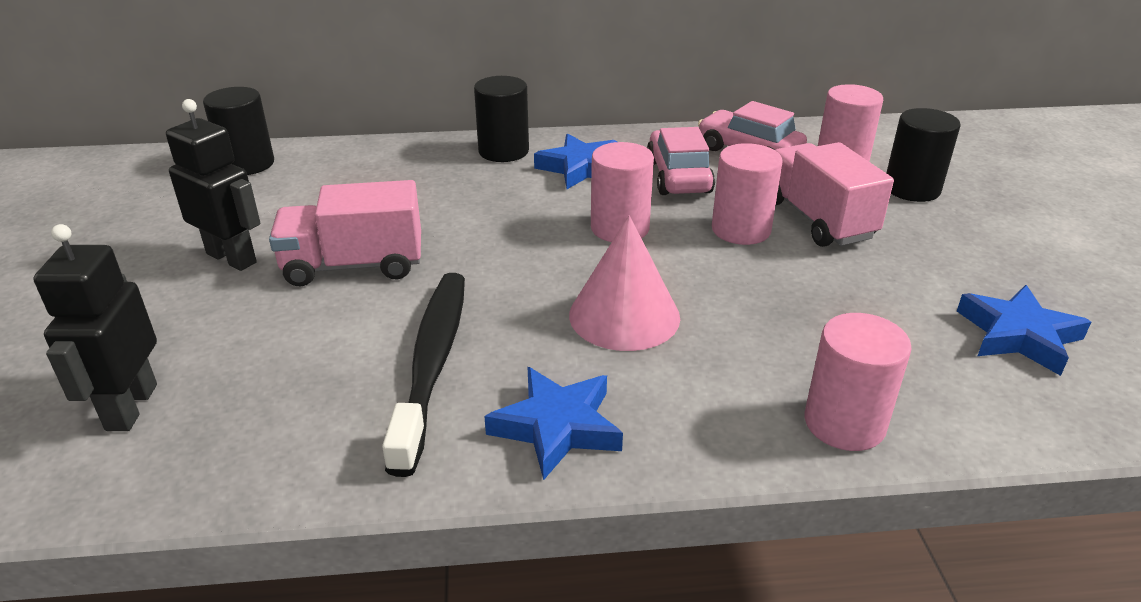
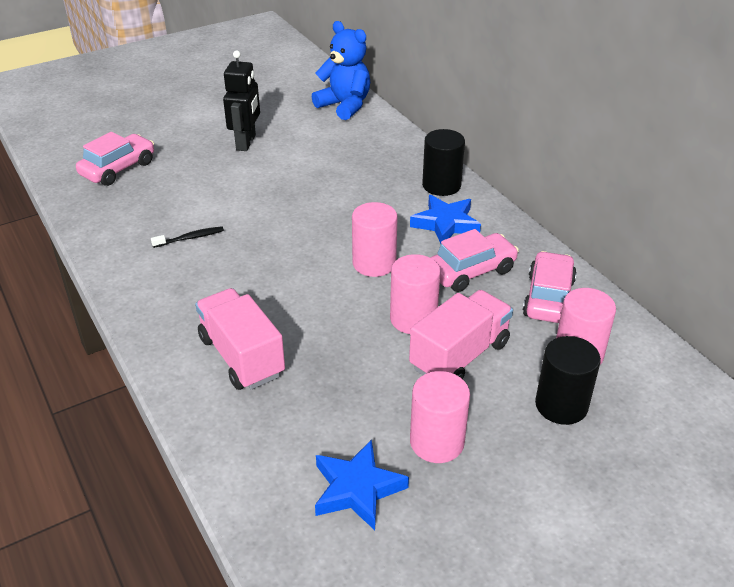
camera: 65 degrees right, 5 degrees up
black robot [33,224,157,431] -> pink car [76,132,154,186]
black cylinder [203,87,274,175] -> blue teddy bear [312,21,370,120]
pink truck [269,180,421,286] -> pink truck moved to [195,288,285,390]
black toothbrush [382,273,465,477] -> black toothbrush [151,226,224,248], size x0.43
blue star [484,367,623,480] -> none
pink cone [569,215,680,351] -> none
pink cylinder [805,313,912,451] -> pink cylinder moved to [410,371,470,463]

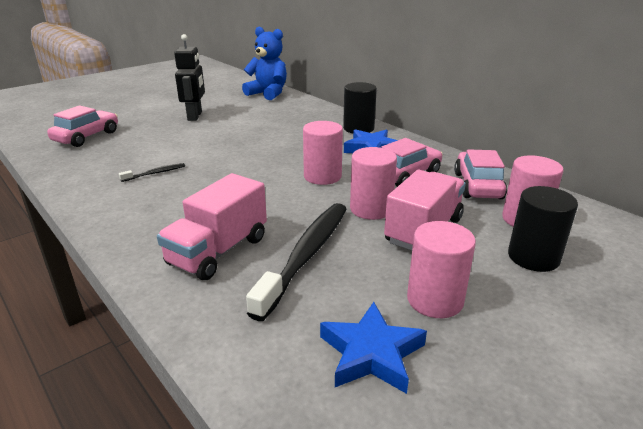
camera: 10 degrees left, 10 degrees down
pink truck [195,288,285,390] -> pink truck turned 105 degrees counterclockwise [157,173,267,280]
none -> black toothbrush [246,203,346,321]

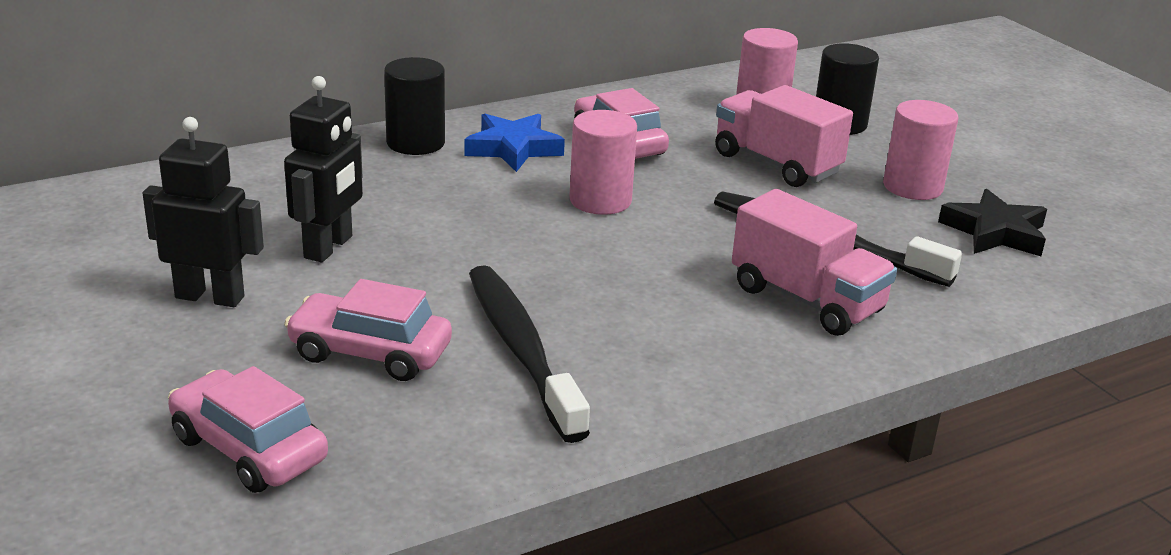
camera: 80 degrees left, 0 degrees up
black toothbrush [119,163,185,182] -> black toothbrush [469,265,590,443], size x2.32
blue teddy bear [242,26,287,100] -> none
blue star [320,302,427,394] -> black star [938,189,1047,256]
pink cylinder [350,147,397,220] -> none
pink car [454,149,507,199] -> pink car moved to [284,279,452,381]
none -> black robot [284,76,363,262]

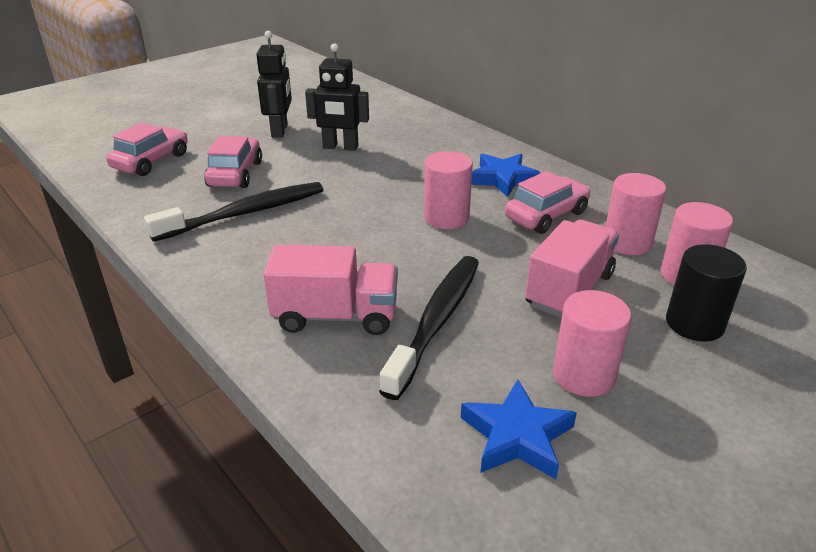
camera: 80 degrees right, 5 degrees up
black cylinder [384,57,445,155] -> none
pink truck [732,189,897,336] -> pink truck turned 120 degrees counterclockwise [264,245,398,335]
black star [938,189,1047,256] -> blue star [461,379,577,479]
none -> pink cylinder [605,173,666,255]

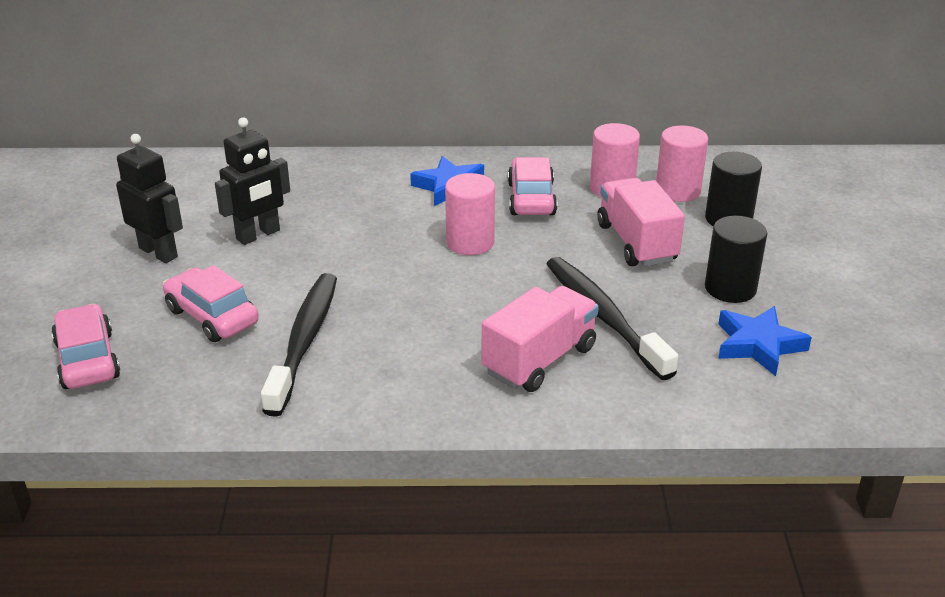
camera: 50 degrees left, 0 degrees up
pink cylinder [553,290,631,397] -> black cylinder [705,216,767,303]

